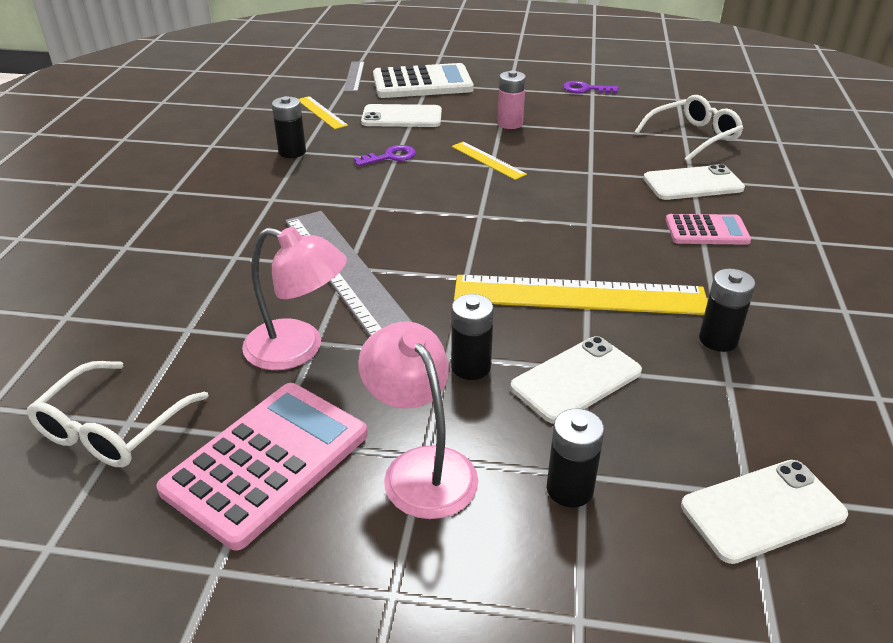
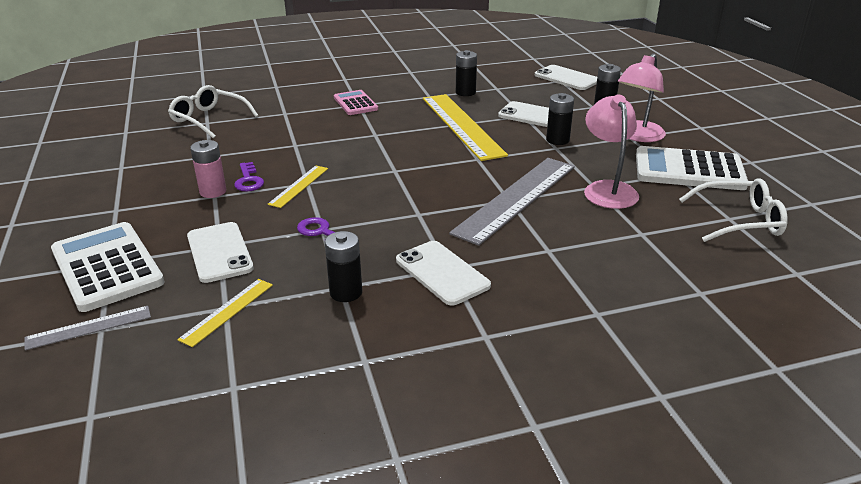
camera: 115 degrees left, 5 degrees down
pink calculator [156,383,367,551] -> white calculator [636,146,748,190]
purple key [563,81,619,93] -> purple key moved to [234,162,264,191]
white phone [643,164,745,200] -> white phone moved to [396,241,491,306]

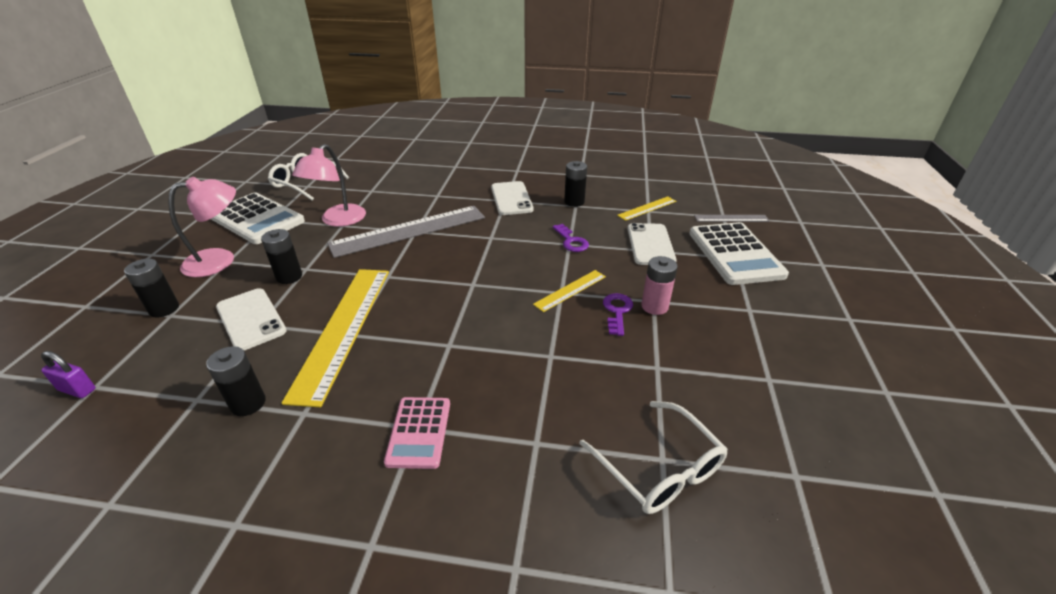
camera: 155 degrees left, 5 degrees up
white phone [535,65,598,90] -> purple padlock [41,351,96,398]

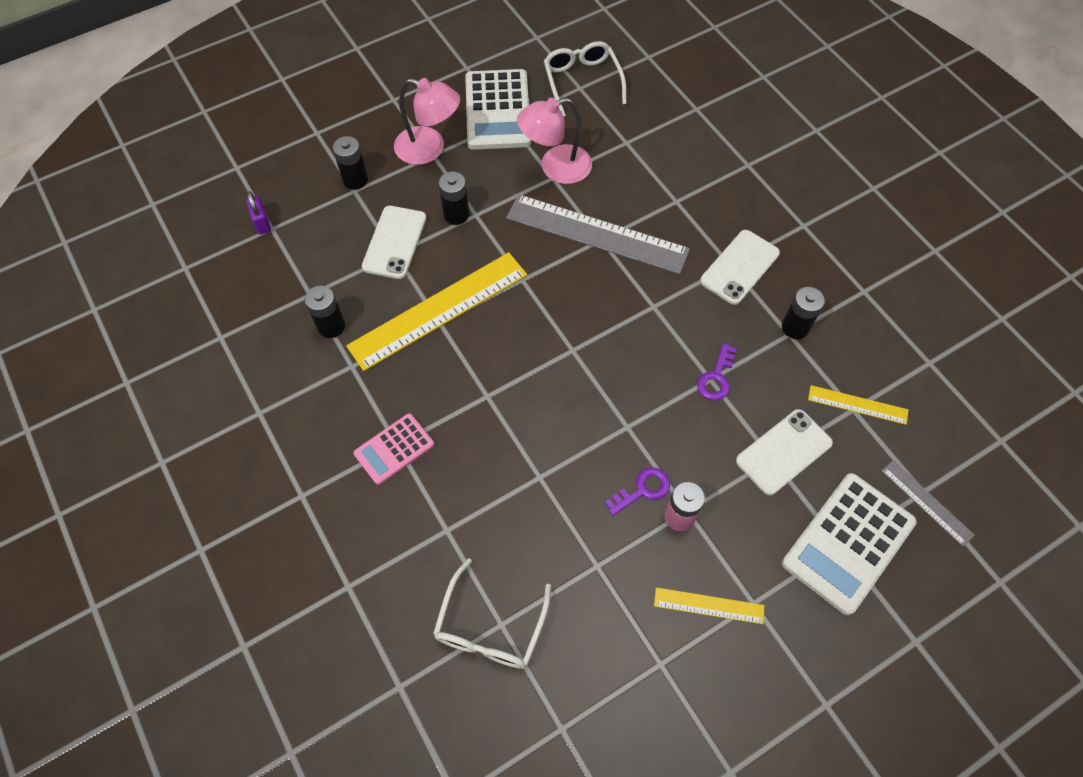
camera: 50 degrees right, 25 degrees up
yellow ruler [533,270,606,312] -> yellow ruler moved to [654,587,764,624]

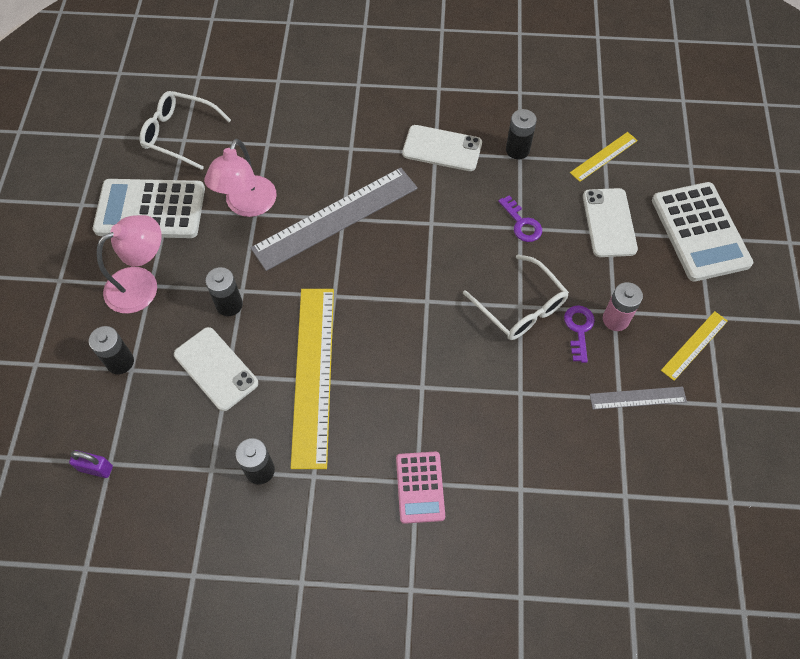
camera: 55 degrees left, 0 degrees up
white glasses [433,558,551,669] -> white glasses moved to [463,254,569,340]
white calculator [465,69,531,150] -> white calculator turned 150 degrees clockwise [93,179,205,238]
white phone [700,230,780,305] -> white phone turned 60 degrees counterclockwise [402,125,482,171]
grey ruler [882,460,975,546] -> grey ruler moved to [590,387,687,410]

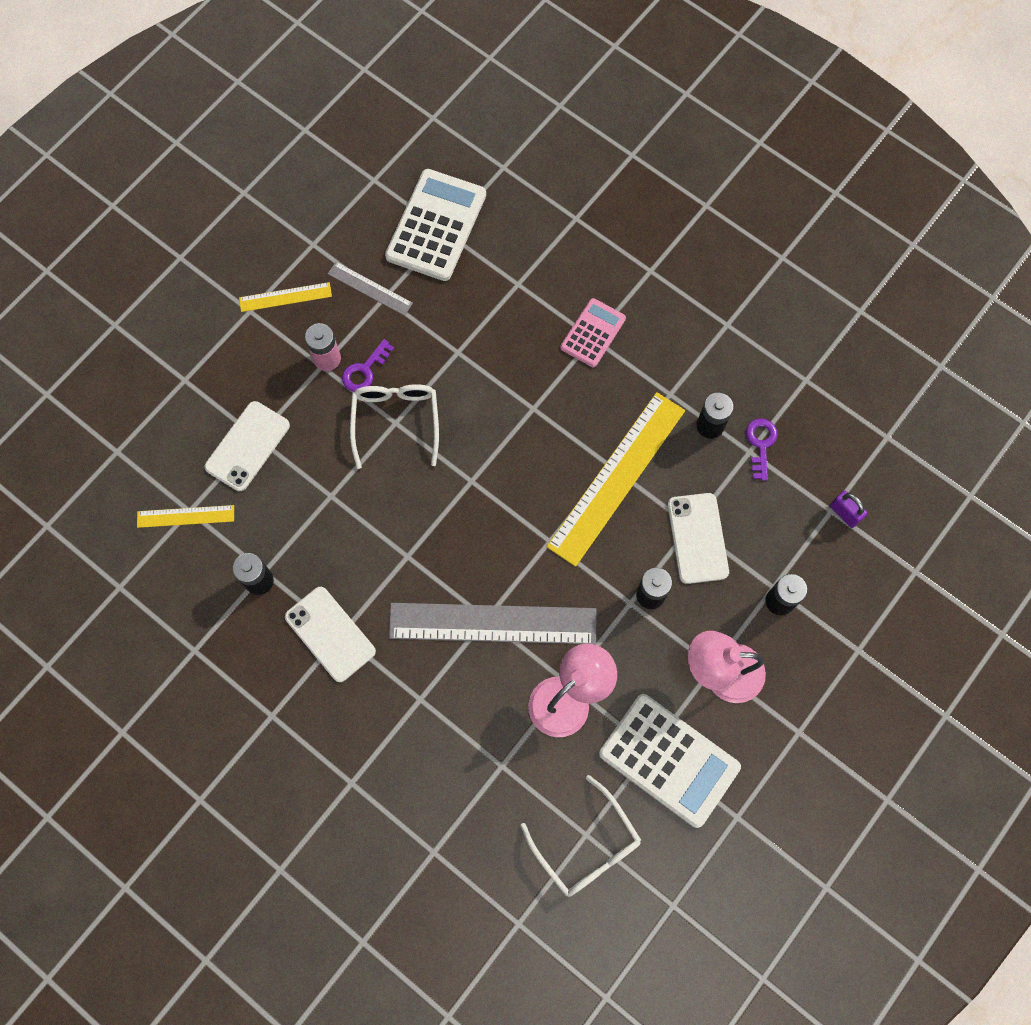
camera: 145 degrees left, 10 degrees up
purple key [498,195,542,242] -> purple key moved to [746,418,778,481]
white calculator [652,182,753,282] -> white calculator moved to [385,169,486,281]

